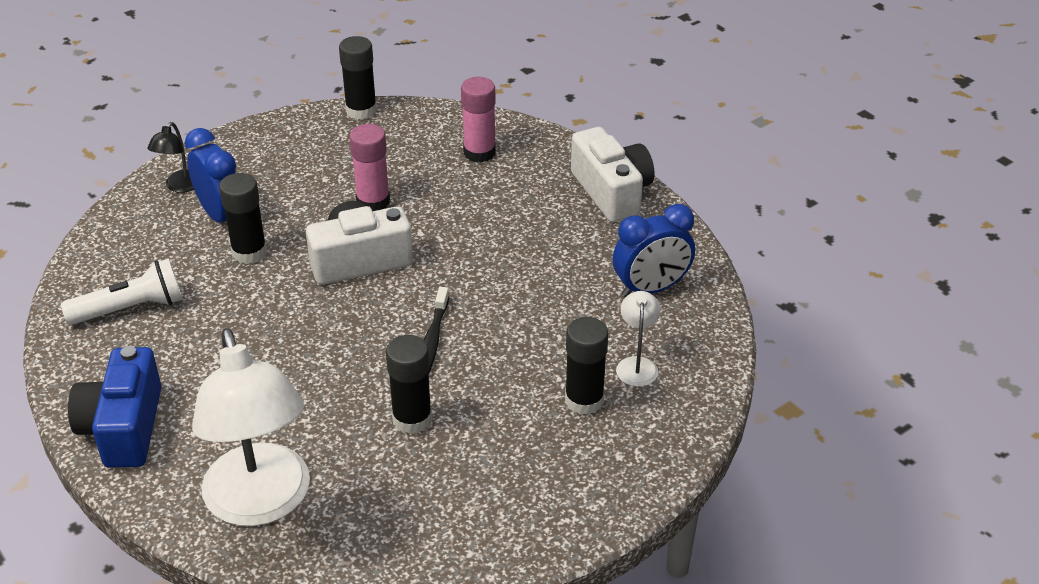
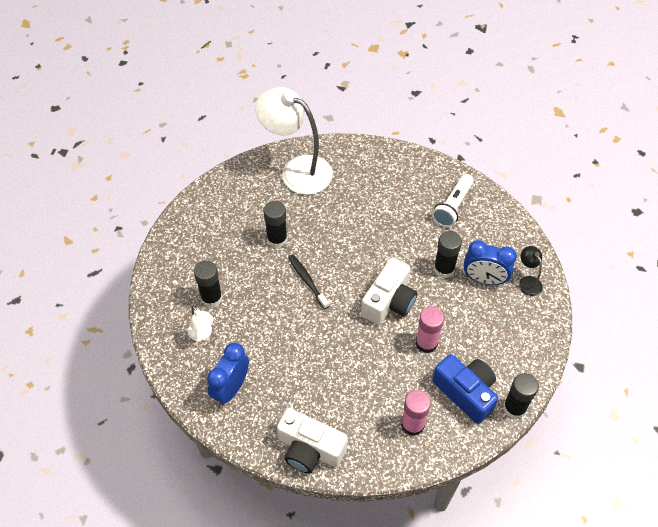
camera: 140 degrees right, 15 degrees up
blue camera [68,346,162,468] -> blue camera moved to [432,354,498,424]

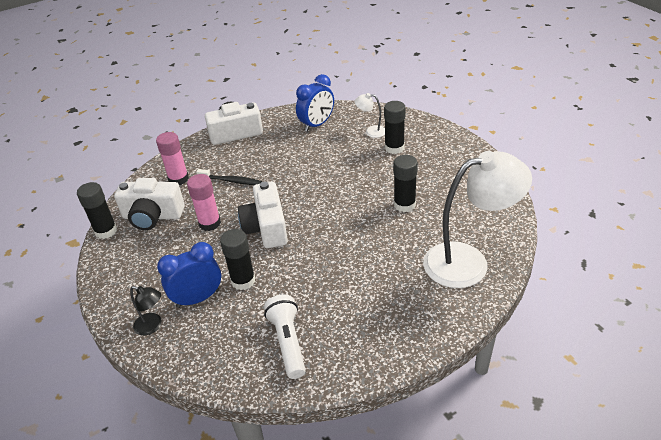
camera: 140 degrees right, 15 degrees down
blue clock [207,343,249,405] -> blue clock turned 60 degrees clockwise [296,74,334,132]
black toothbrush [288,254,329,309] -> black toothbrush moved to [196,169,262,185]
blue camera [432,354,498,424] -> white camera [114,178,185,230]

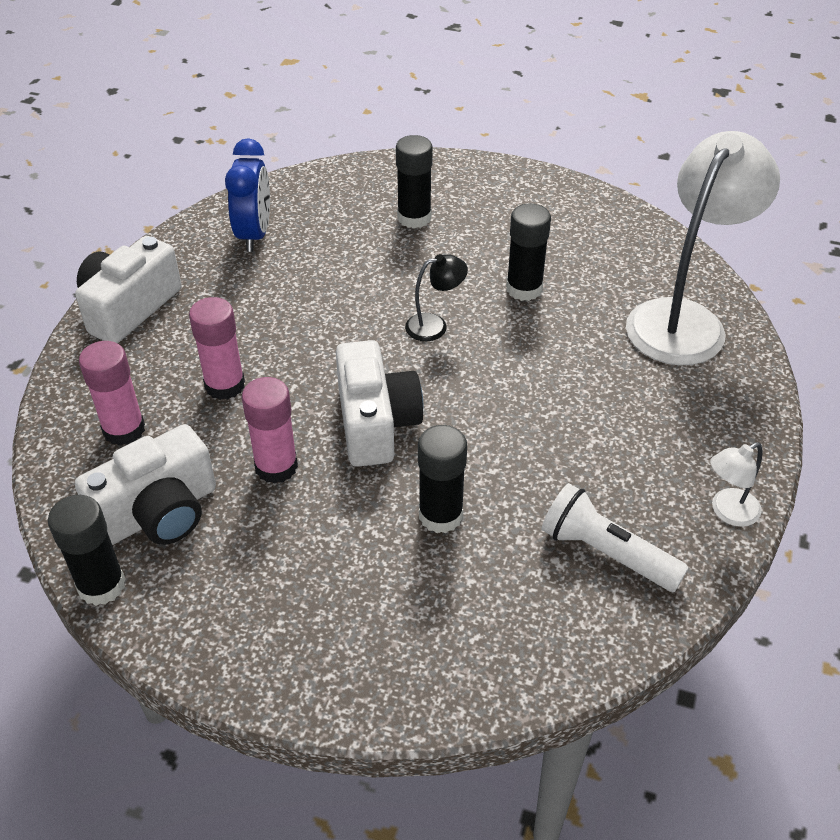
camera: 45 degrees left, 5 degrees up
black lamp [130,286,162,335] -> black lamp moved to [405,254,468,341]
blue clock [157,242,221,308] -> none
black toothbrush [196,169,262,185] -> pink glue stick [189,297,245,400]
white camera [238,182,288,248] -> white camera turned 135 degrees counterclockwise [336,340,424,467]
white lamp [354,93,385,138] -> white lamp moved to [710,442,763,527]

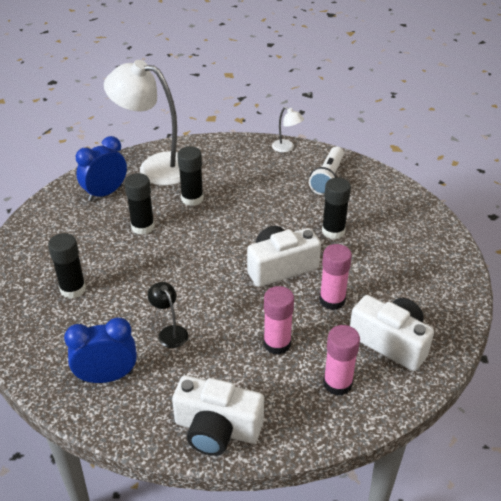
camera: 105 degrees left, 5 degrees down
black glue stick [48,495,125,606] -> black glue stick moved to [177,146,204,206]
black lamp [405,254,468,341] -> black lamp moved to [148,282,188,348]
none -> blue clock [76,136,127,201]

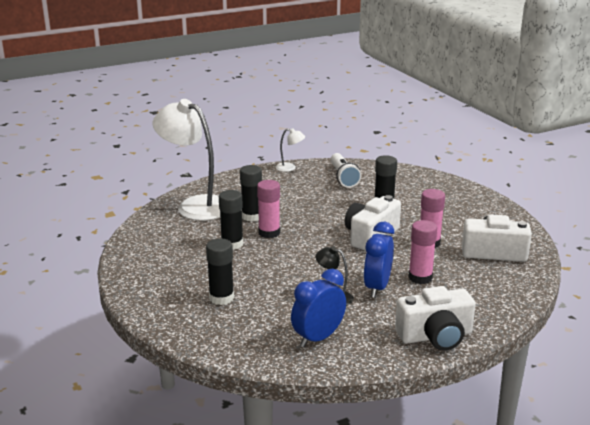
camera: 30 degrees left, 15 degrees down
blue clock [76,136,127,201] -> blue clock moved to [364,222,394,298]
white lamp [104,60,180,186] -> white lamp turned 45 degrees clockwise [152,99,220,221]
pink glue stick [323,325,360,396] -> pink glue stick moved to [257,180,280,238]

